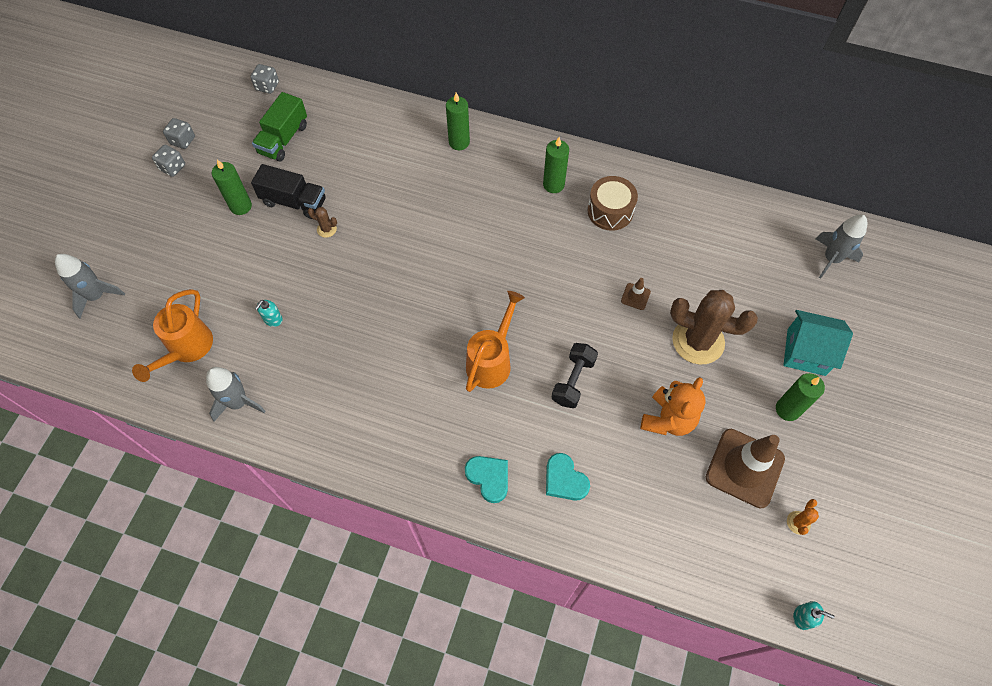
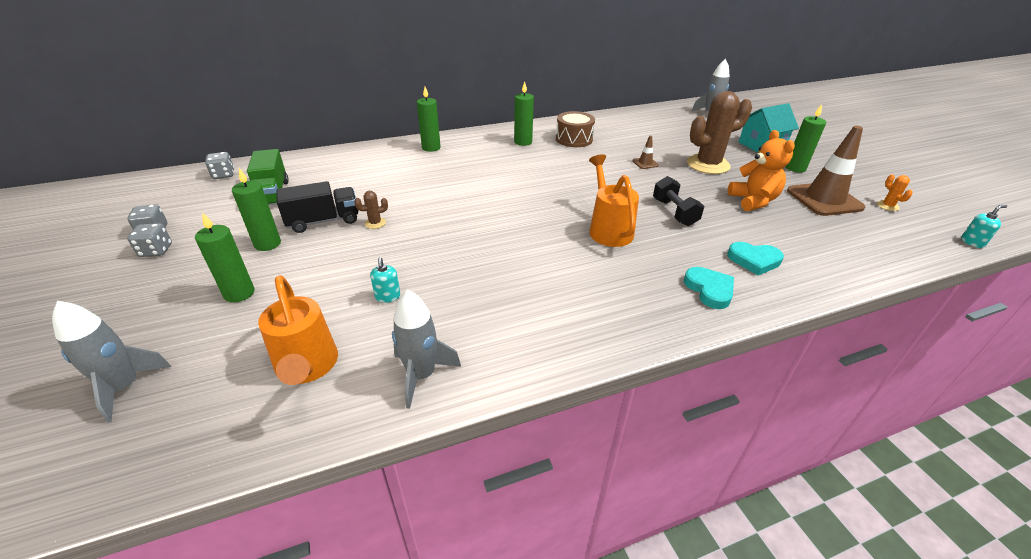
camera: 40 degrees left, 25 degrees down
turquoise heart [465,456,508,503] -> turquoise heart turned 60 degrees clockwise [684,267,734,309]
none -> green candle [195,212,255,302]

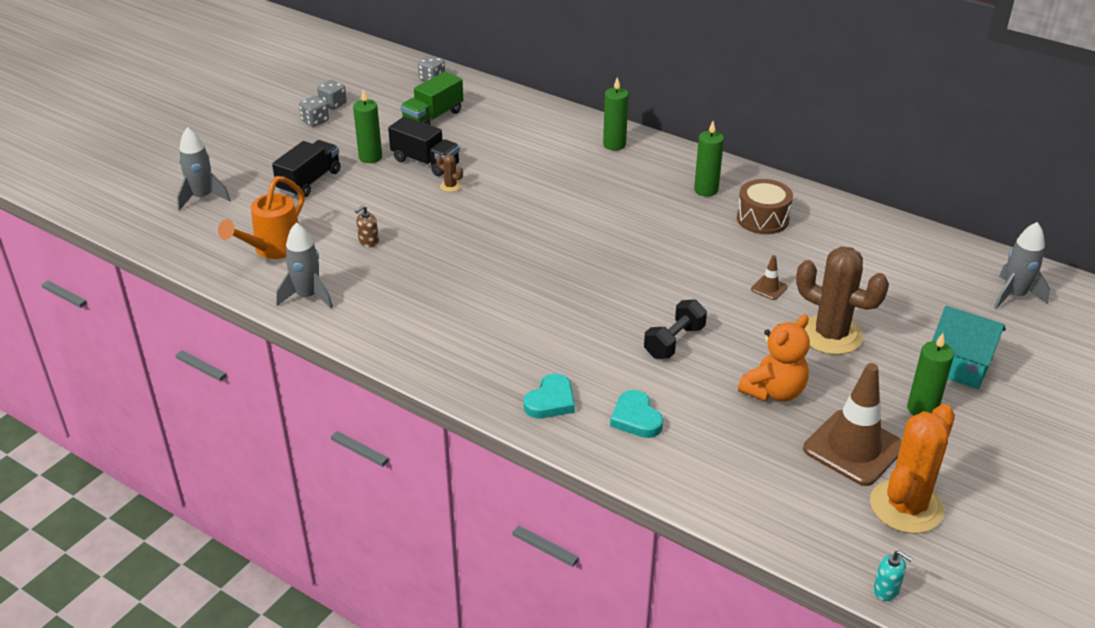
camera: 55 degrees right, 0 degrees up
green candle [195,212,255,302] -> black truck [272,140,341,197]
turquoise soap dispenser [370,257,401,303] -> brown soap dispenser [355,205,379,247]
orange watering can [589,155,639,247] -> none
orange cactus [877,174,913,211] -> orange cactus [870,404,955,533], size x2.45

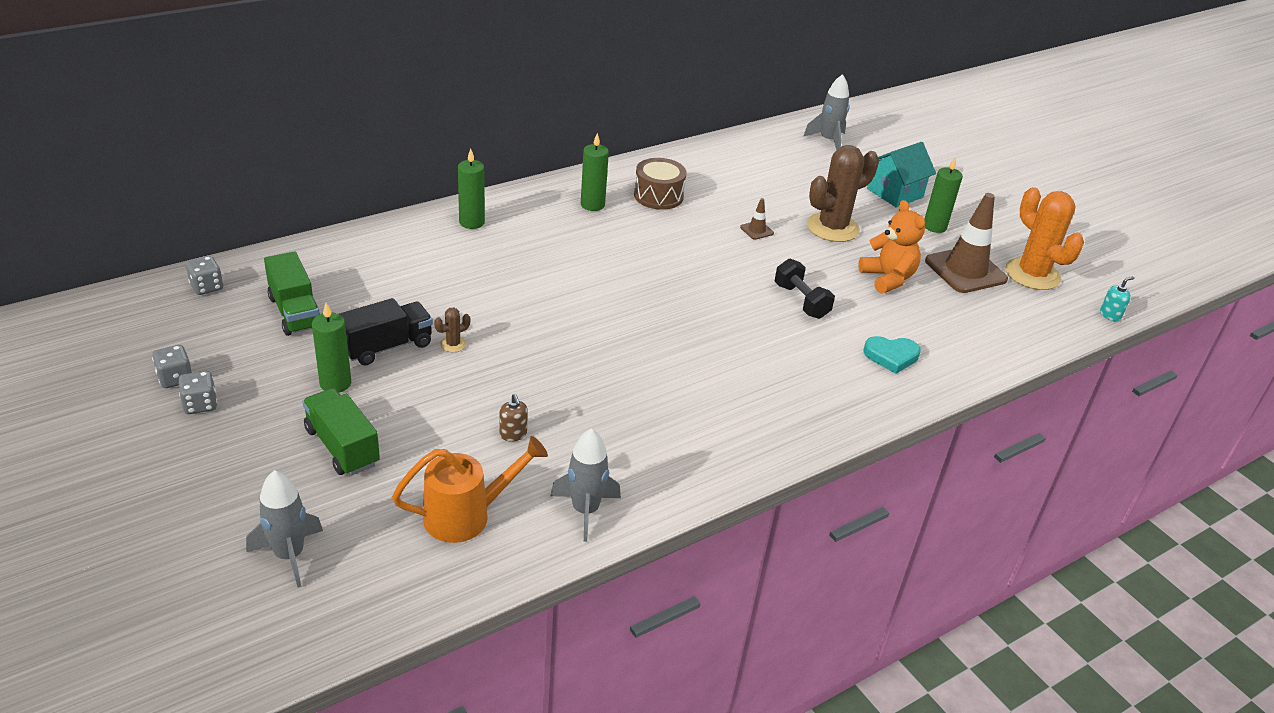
camera: 70 degrees left, 0 degrees up
orange watering can [218,176,305,259] -> orange watering can turned 75 degrees counterclockwise [392,436,548,543]
black truck [272,140,341,197] -> green truck [302,388,380,476]
turquoise heart [524,374,575,418] -> none

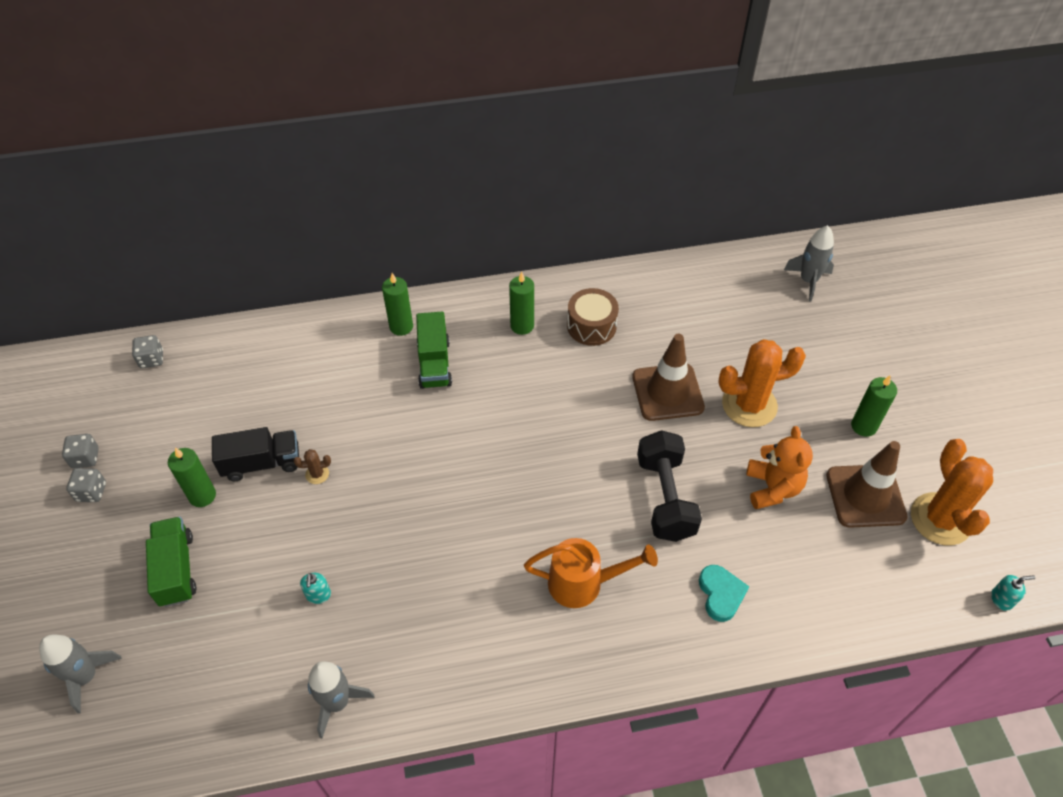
camera: 25 degrees right, 15 degrees up
green truck [264,251,320,336] -> green truck moved to [416,312,452,389]
orange watering can [392,436,548,543] -> orange watering can moved to [524,538,658,608]
brown soap dispenser [499,394,528,442] -> turquoise soap dispenser [300,573,331,604]
brown traffic cone [740,198,774,240] -> brown traffic cone [632,334,705,421], size x2.34
black dumbbell [775,259,835,319] -> black dumbbell [637,430,702,542], size x1.51
brown cactus [807,145,879,242] -> orange cactus [718,339,806,427]
turquoise heart [863,336,921,374] -> turquoise heart turned 120 degrees counterclockwise [699,565,749,622]
turquoise house [867,142,936,208] -> none

